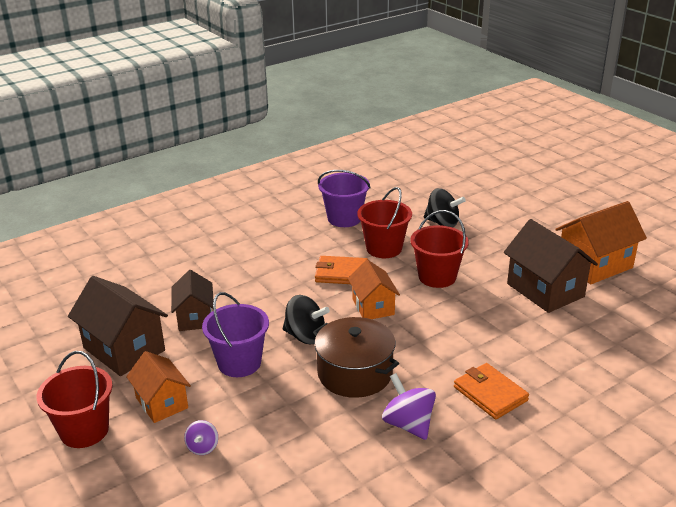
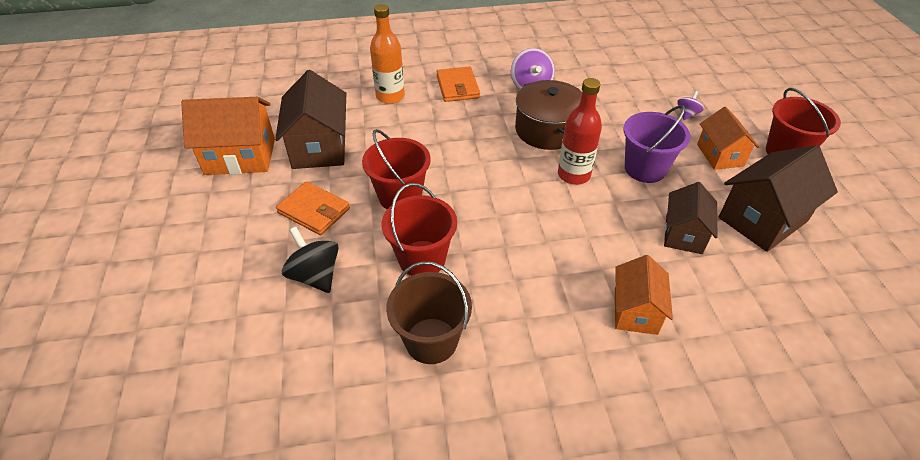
camera: 155 degrees left, 15 degrees up
brown house [68,276,168,376] -> brown house turned 75 degrees clockwise [719,145,838,252]
black spinning top [283,295,330,344] -> red bottle [558,78,602,185]
orange wallet [315,256,368,284] -> orange wallet moved to [276,181,350,235]
purple bucket [318,170,371,227] -> brown bucket [386,261,472,364]
orange house [348,260,400,319] -> orange house moved to [615,255,673,335]
none -> orange bottle [370,4,405,104]

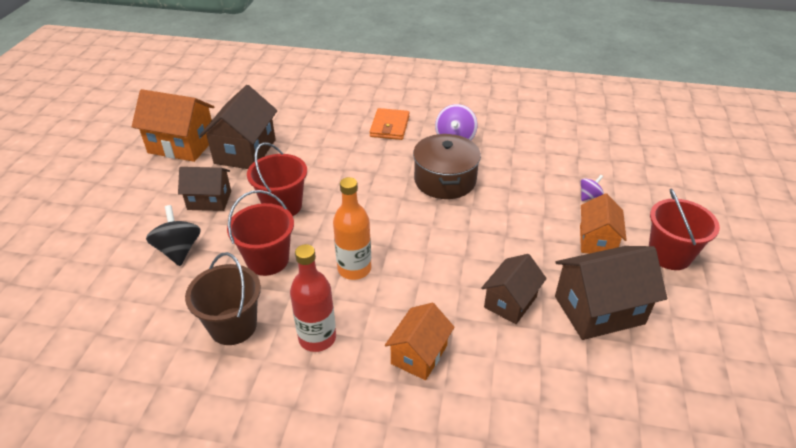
camera: 20 degrees right, 5 degrees down
orange wallet [276,181,350,235] -> brown house [178,167,231,211]
orange bottle [370,4,405,104] -> orange bottle moved to [333,177,371,280]
red bottle [558,78,602,185] -> red bottle moved to [290,244,336,352]
purple bucket [623,105,690,183] -> none

